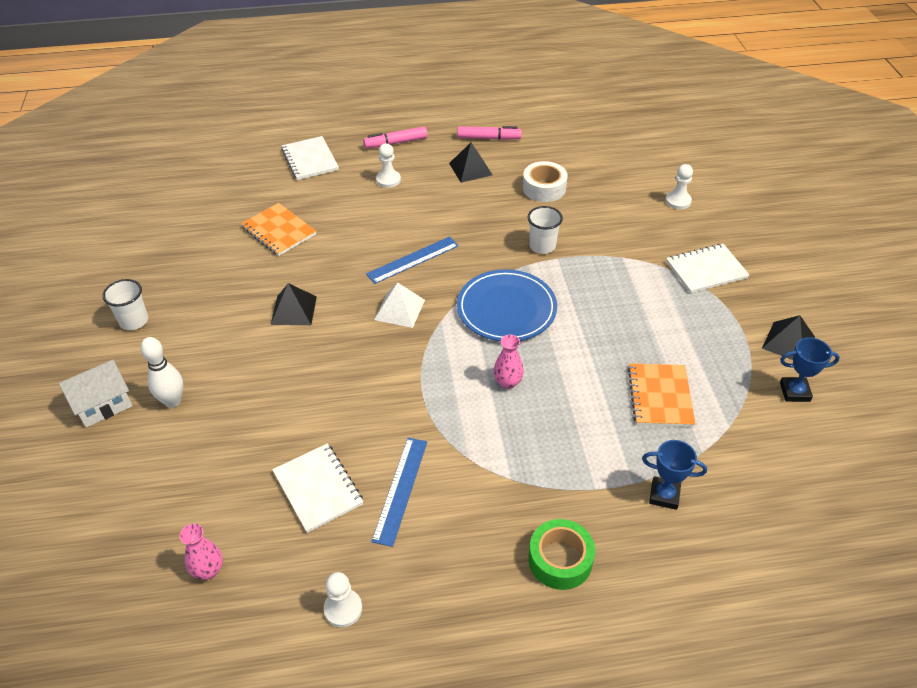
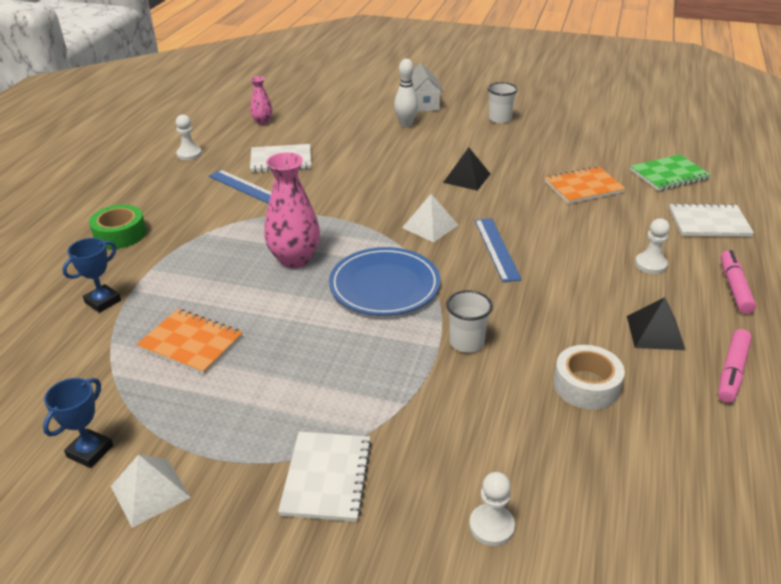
camera: 115 degrees right, 10 degrees down
pink vase [493,334,524,389] -> pink vase [264,152,320,268], size x1.85
black pyramid [762,315,815,360] -> white pyramid [111,454,191,528]
none -> green notebook [630,154,711,191]

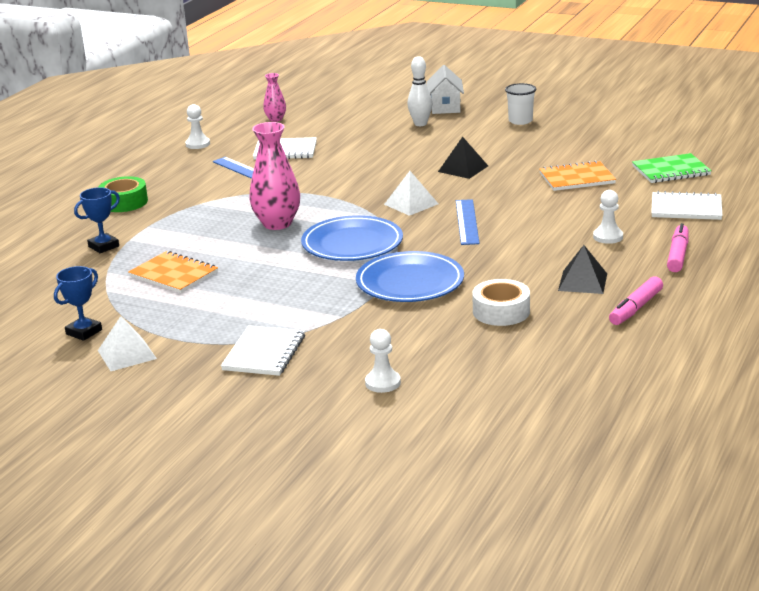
camera: 10 degrees right, 10 degrees down
white cup [446,290,493,353] -> blue plate [356,251,464,302]

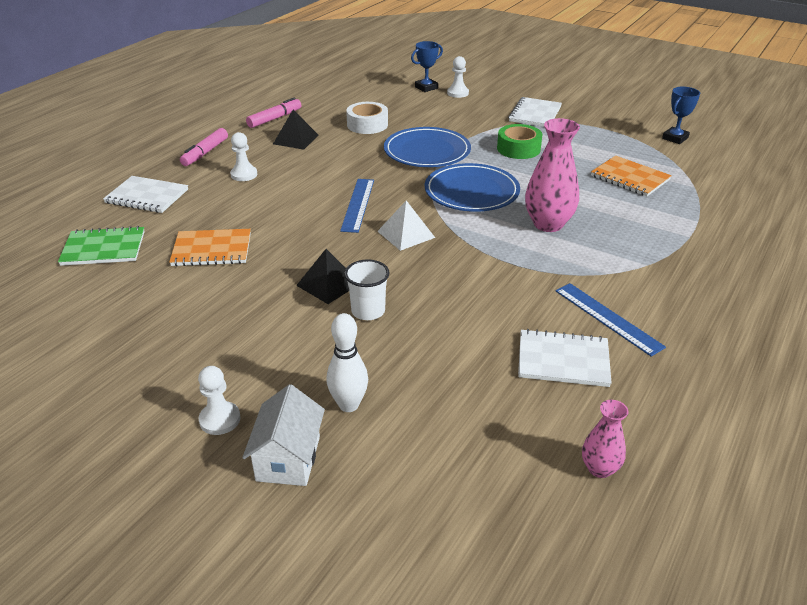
camera: 175 degrees left, 10 degrees up
blue trophy [74,187,120,253] -> blue trophy moved to [411,41,443,92]
white pyramid [98,316,157,371] -> none
green tape [99,176,148,212] -> green tape moved to [497,124,543,159]
white pawn [185,104,210,149] -> white pawn moved to [198,366,241,435]
white cup [505,83,536,125] -> white cup moved to [344,259,390,320]

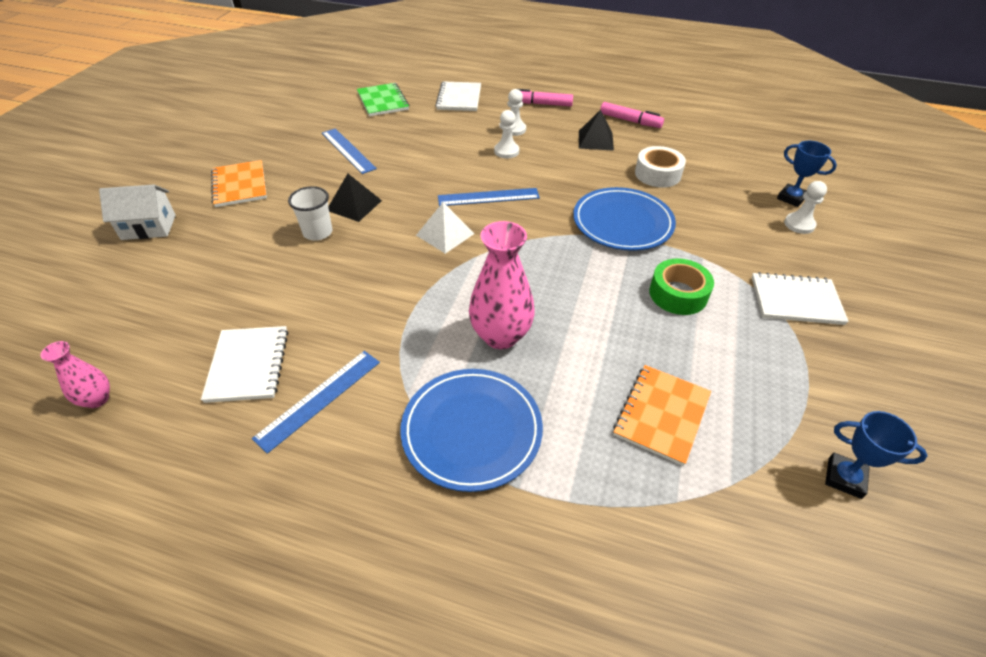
camera: 75 degrees right, 10 degrees up
orange notebook [169,229,251,266] -> orange notebook moved to [211,160,267,207]
white pawn [198,366,241,435] -> white pawn moved to [494,110,519,158]
white bowling pin [326,313,368,412] -> none
blue plate [425,163,520,212] -> blue plate moved to [400,369,543,492]
none -> blue ruler [322,128,377,174]

